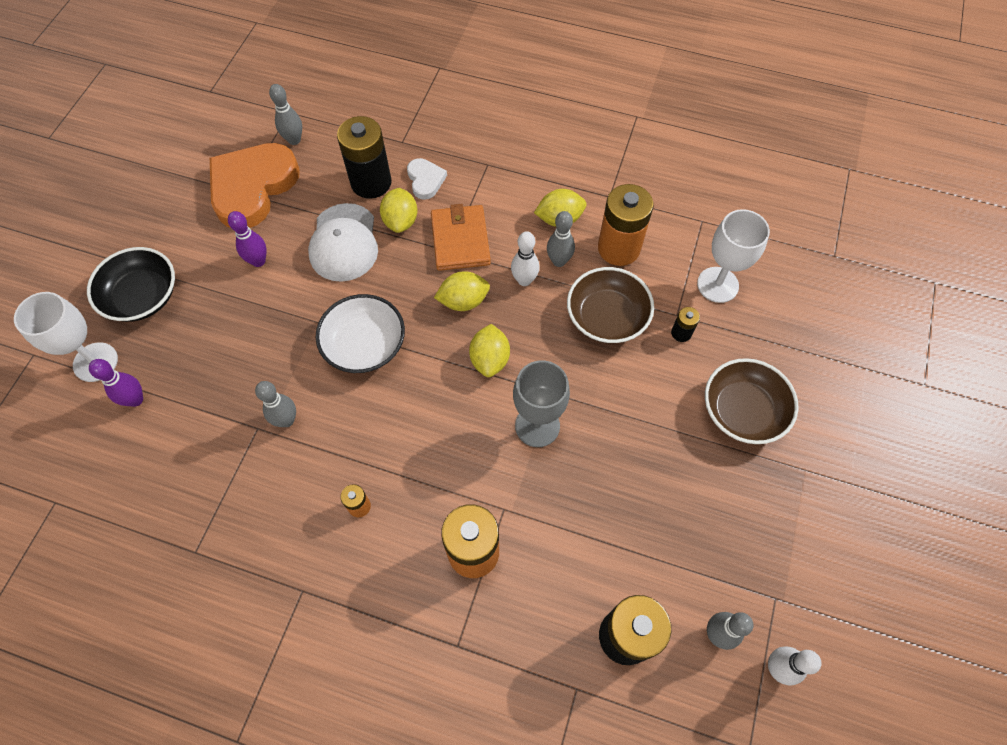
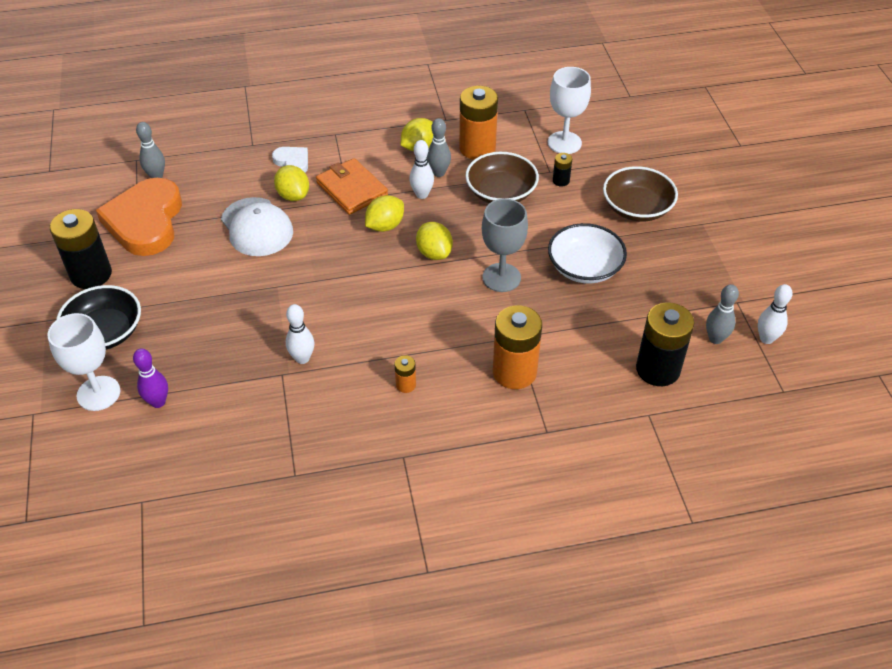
camera: 30 degrees left, 15 degrees down
purple bowling pin [228,211,267,267] -> none
grey bowling pin [255,381,296,427] -> white bowling pin [286,304,314,364]
white bowl [316,294,405,373] -> white bowl moved to [548,223,627,284]
black battery [337,116,392,199] -> black battery moved to [50,209,112,289]

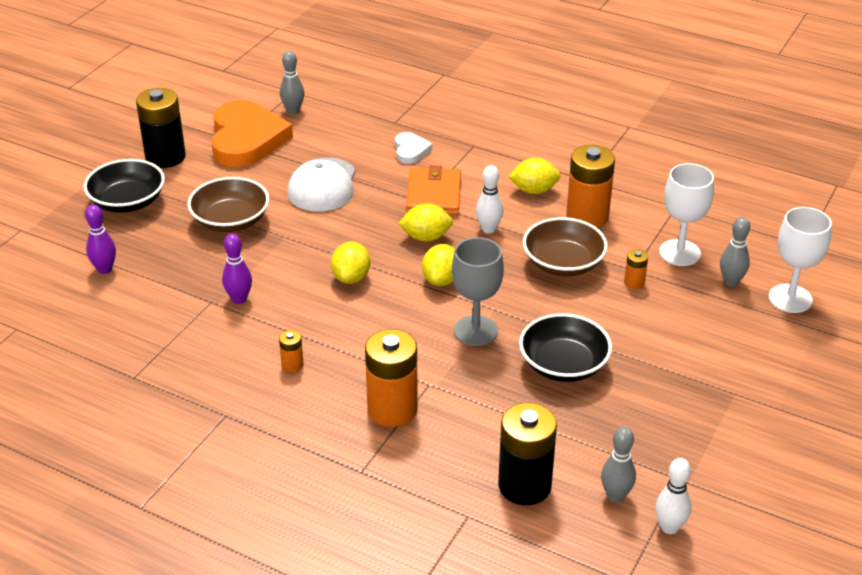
camera: 40 degrees right, 10 degrees down
white goblet [47,313,120,411] -> white goblet moved to [769,207,832,313]
orange heart [96,178,182,256] -> orange heart turned 135 degrees clockwise [212,100,293,167]
yellow lemon [274,165,309,201] -> yellow lemon moved to [331,242,370,284]
white bowling pin [286,304,314,364] -> purple bowling pin [222,233,252,304]
grey bowling pin [427,118,451,177] -> grey bowling pin moved to [720,217,750,287]
white bowl [548,223,627,284] -> black bowl [519,313,612,382]
black battery [553,153,572,187] -> orange battery [624,249,648,289]
brown bowl [603,166,678,222] -> brown bowl moved to [187,177,269,232]

